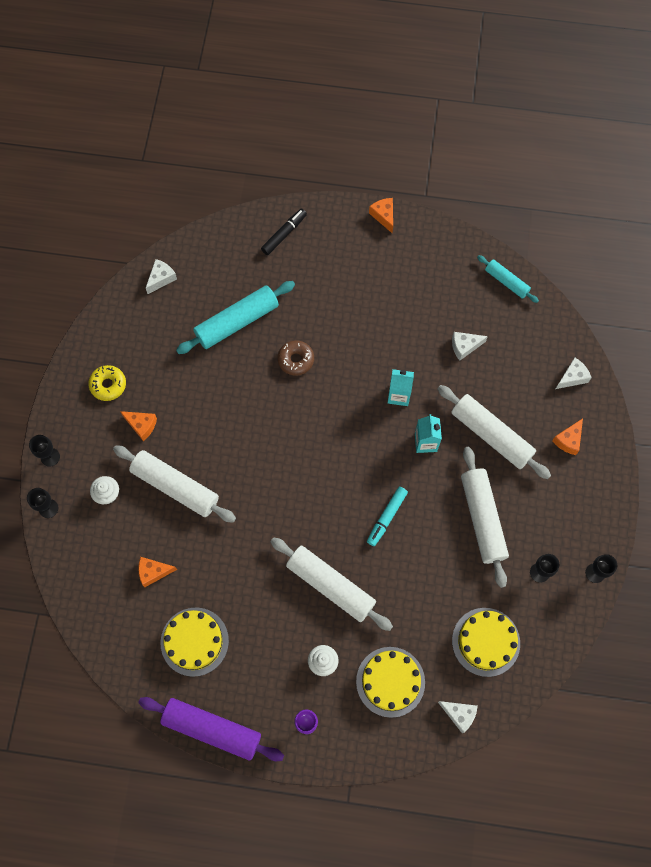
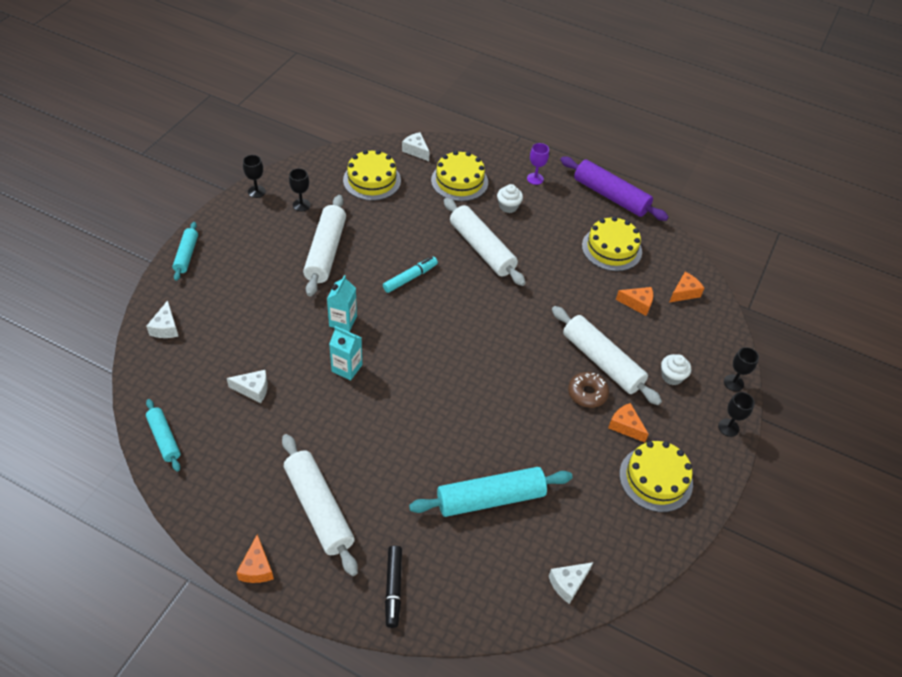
camera: 165 degrees left, 20 degrees down
yellow donut [88,365,126,401] -> yellow cake [619,441,693,512]
black marker [261,209,307,255] -> black marker turned 60 degrees counterclockwise [385,545,402,628]
brown donut [277,340,314,376] -> brown donut moved to [568,372,609,408]
white rolling pin [438,385,551,479] -> white rolling pin moved to [282,434,358,576]
orange cheese [552,418,583,455] -> orange cheese moved to [669,272,704,303]
white cheese [556,357,592,389] -> white cheese turned 75 degrees counterclockwise [146,300,178,338]
none -> turquoise rolling pin [172,222,198,281]

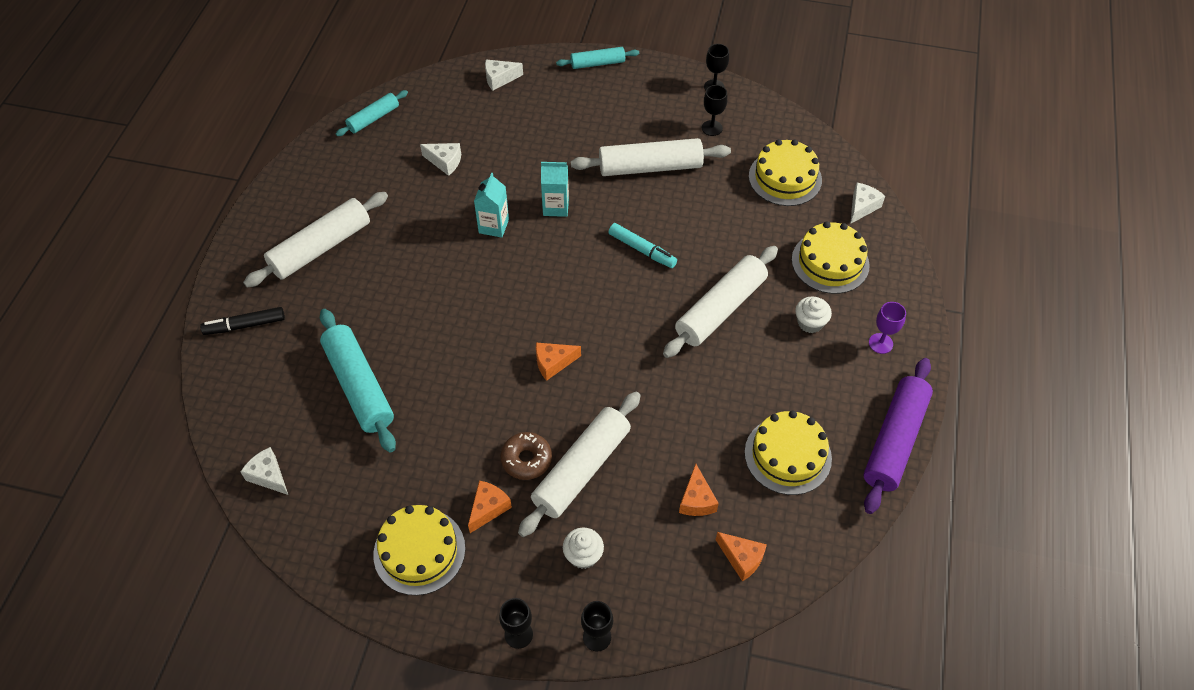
camera: 80 degrees right, 5 degrees up
white cheese [227,370,268,403] -> white cheese turned 60 degrees counterclockwise [420,143,461,176]
orange cheese [236,534,274,583] -> orange cheese moved to [536,343,581,381]

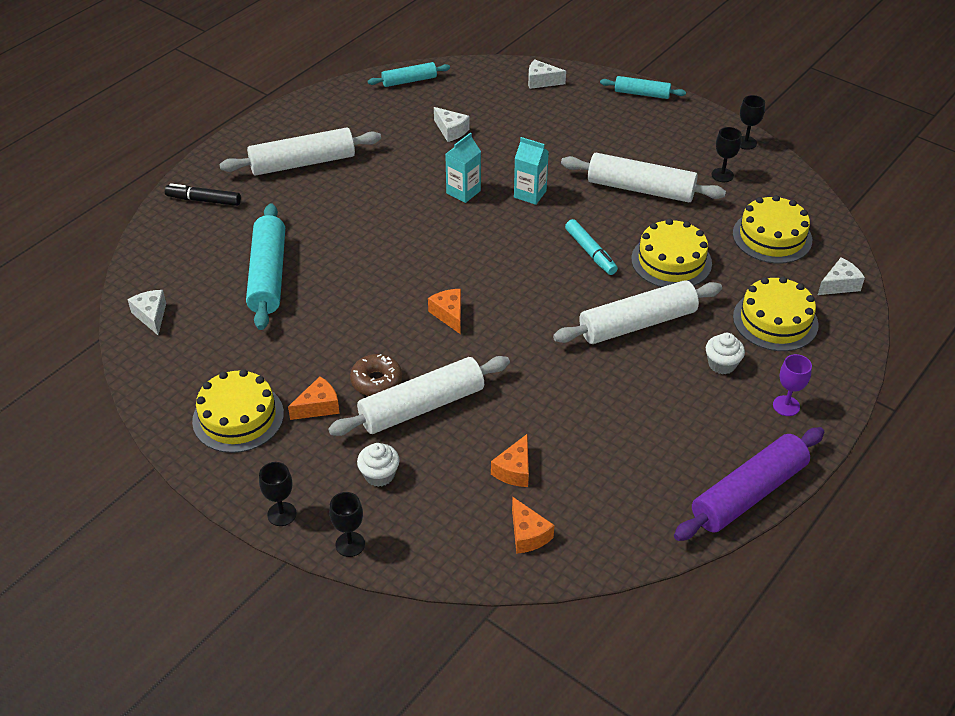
camera: 25 degrees right, 10 degrees down
orange cheese [536,343,581,381] -> orange cheese turned 60 degrees clockwise [428,289,461,334]
yellow cake [745,411,832,495] -> yellow cake moved to [631,219,712,287]

